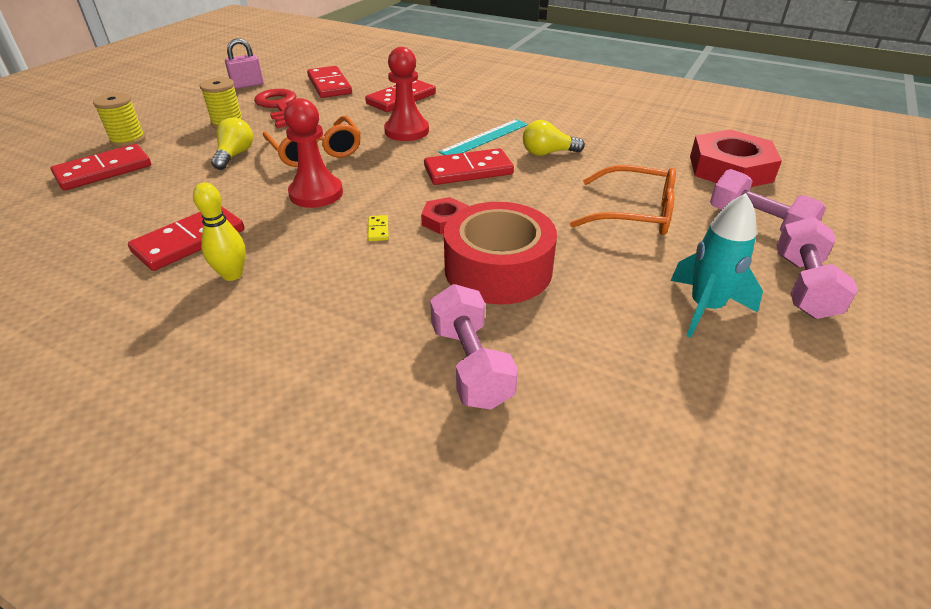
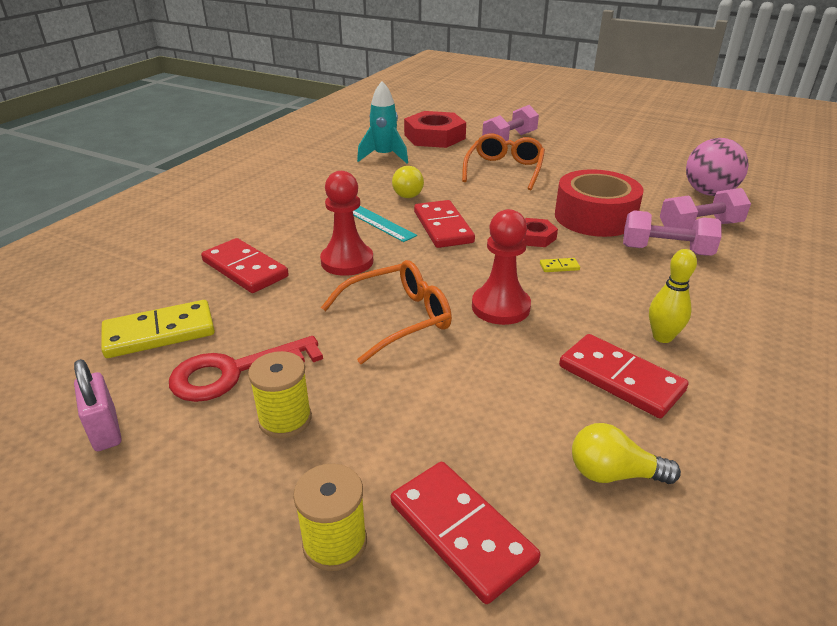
camera: 90 degrees left, 5 degrees down
yellow light bulb [211,118,253,170] -> yellow light bulb moved to [572,423,681,484]
red domino [307,66,352,98] -> yellow domino [101,300,215,358]
turquoise rocket [670,193,763,338] -> turquoise rocket moved to [357,81,408,163]
pink dumbbell [776,217,858,319] -> pink dumbbell moved to [623,210,722,256]
none -> pink ball [686,138,749,196]

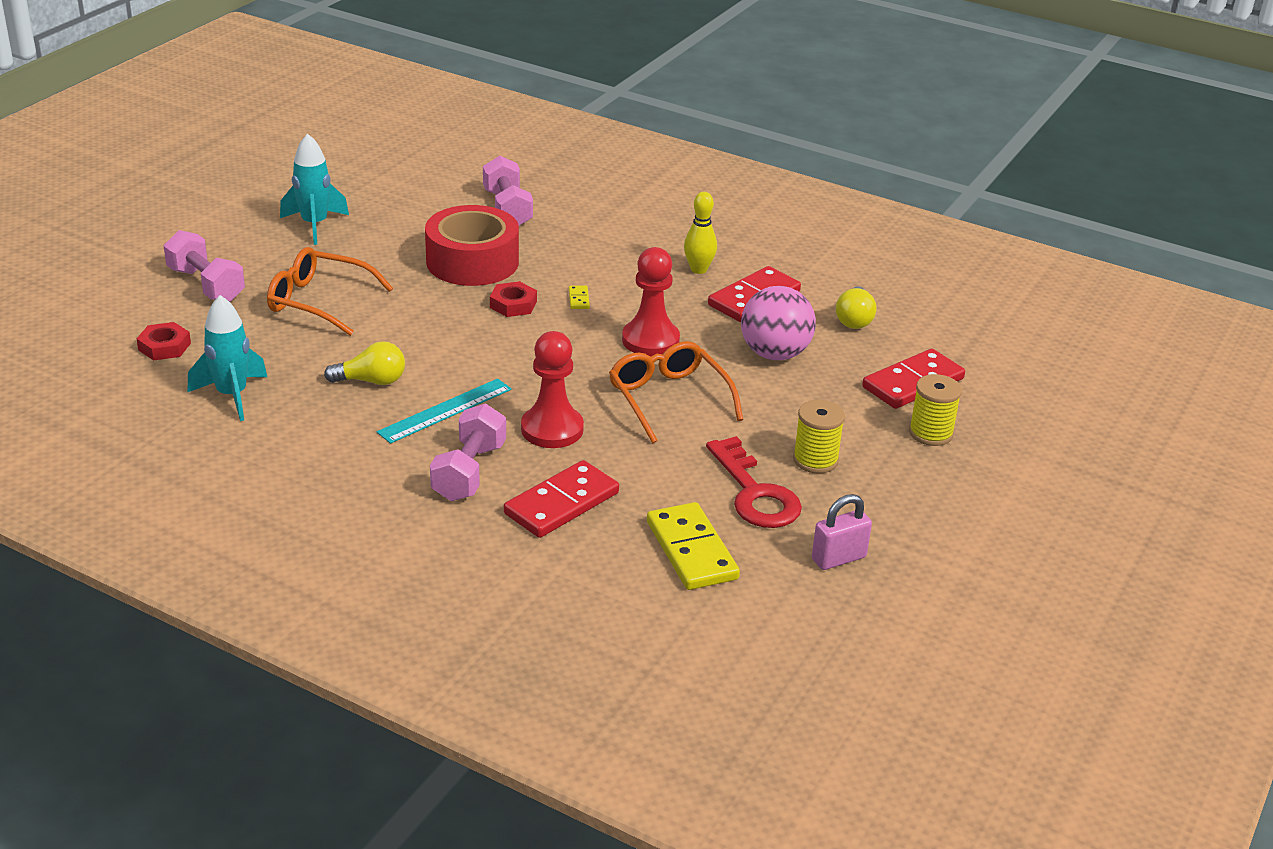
camera: 90 degrees left, 0 degrees up
red nut [404,111,466,148] -> red nut [137,322,191,360], size x0.50
red domino [414,200,475,248] -> none
pink dumbbell [623,210,722,256] -> pink dumbbell moved to [430,404,506,501]
pink ball [686,138,749,196] -> pink ball moved to [741,286,816,360]
none -> turquoise rocket [280,133,349,245]

